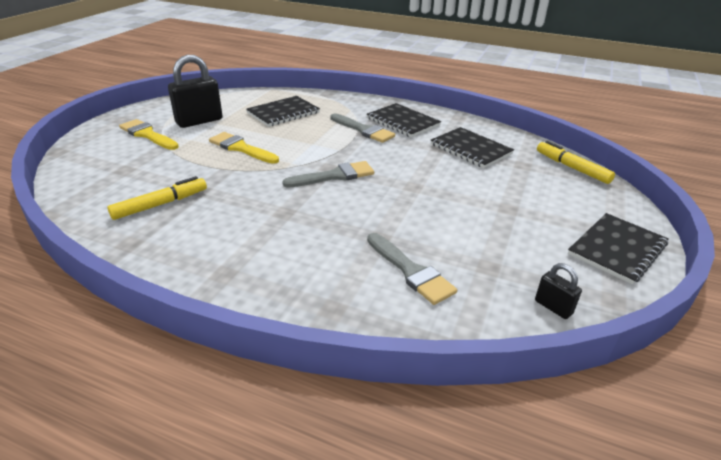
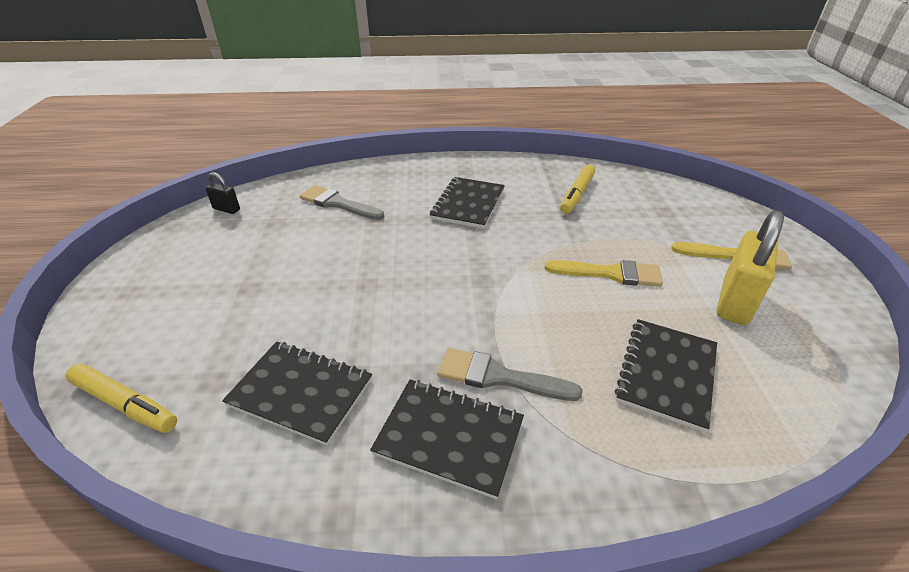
camera: 155 degrees right, 5 degrees up
black padlock [168,55,223,128] -> yellow padlock [717,210,784,325]
grey brush [282,161,374,188] -> none
black notebook [568,213,669,285] -> black notebook moved to [430,177,505,229]

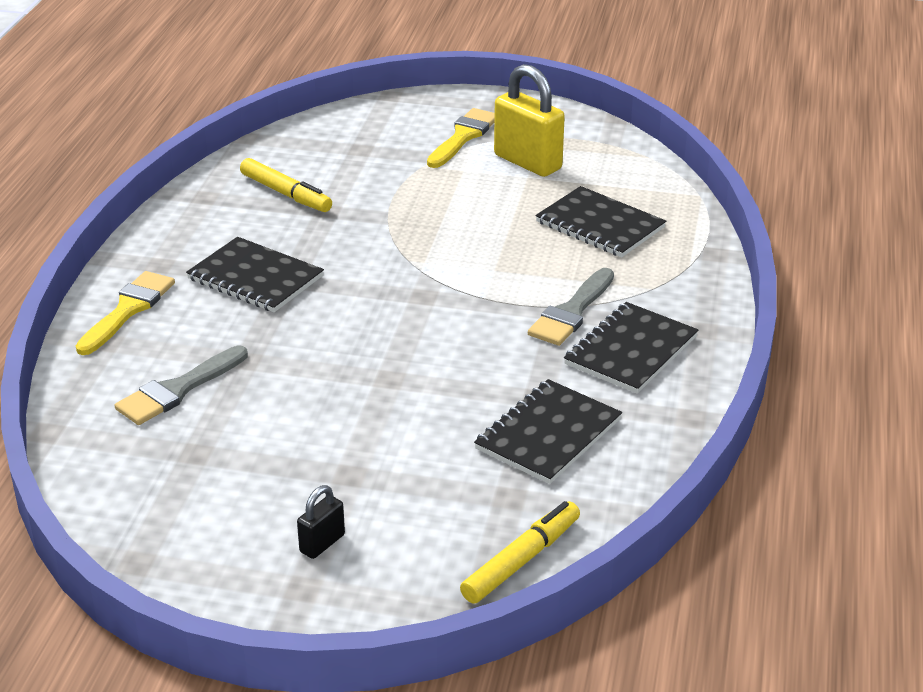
camera: 75 degrees left, 5 degrees down
black padlock [205,172,240,214] -> black padlock moved to [297,485,345,559]
yellow brush [545,260,663,287] -> yellow brush moved to [76,271,175,355]

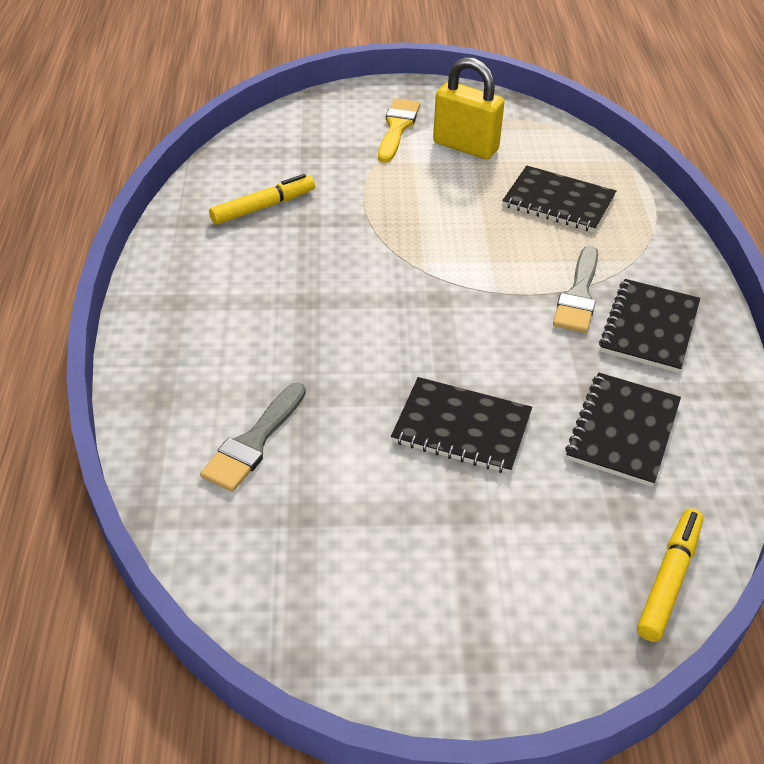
camera: 15 degrees left, 10 degrees up
yellow brush [76,271,175,355] -> none
black notebook [186,237,324,312] -> black notebook moved to [391,377,532,474]
yellow marker [240,158,332,212] -> yellow marker turned 60 degrees counterclockwise [209,174,315,224]
black padlock [297,485,345,559] -> none

